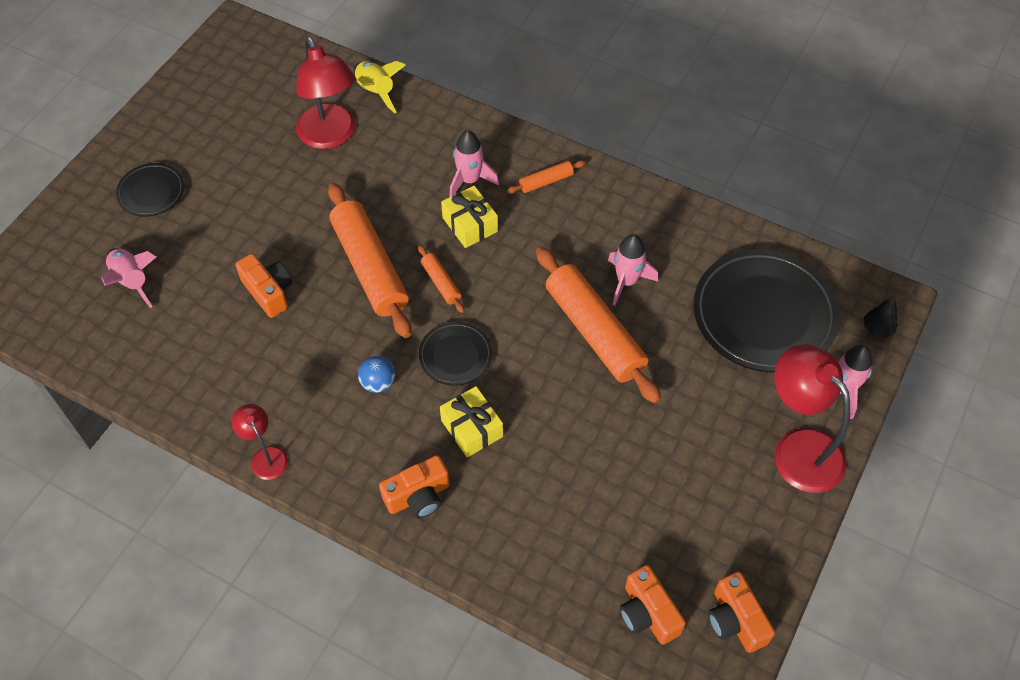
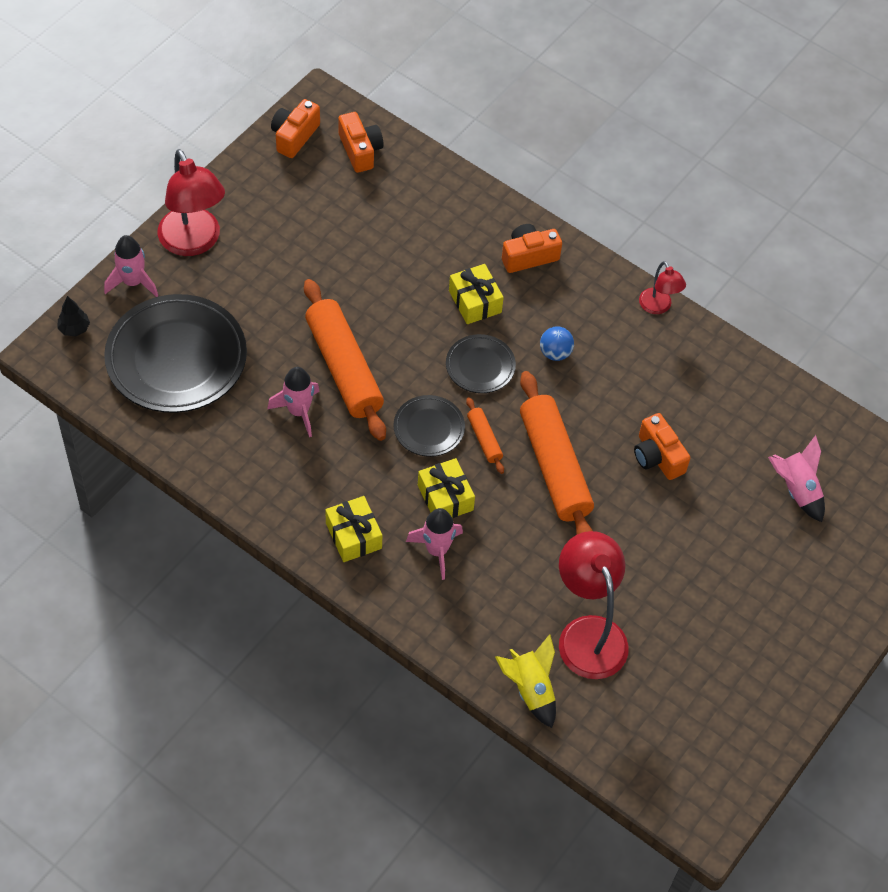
camera: 175 degrees left, 0 degrees up
black plate [116,163,184,217] -> black plate moved to [393,395,465,457]
orange rolling pin [507,160,586,194] -> yellow gift [325,496,382,562]
orange camera [708,572,775,653] -> orange camera turned 135 degrees counterclockwise [271,99,320,158]

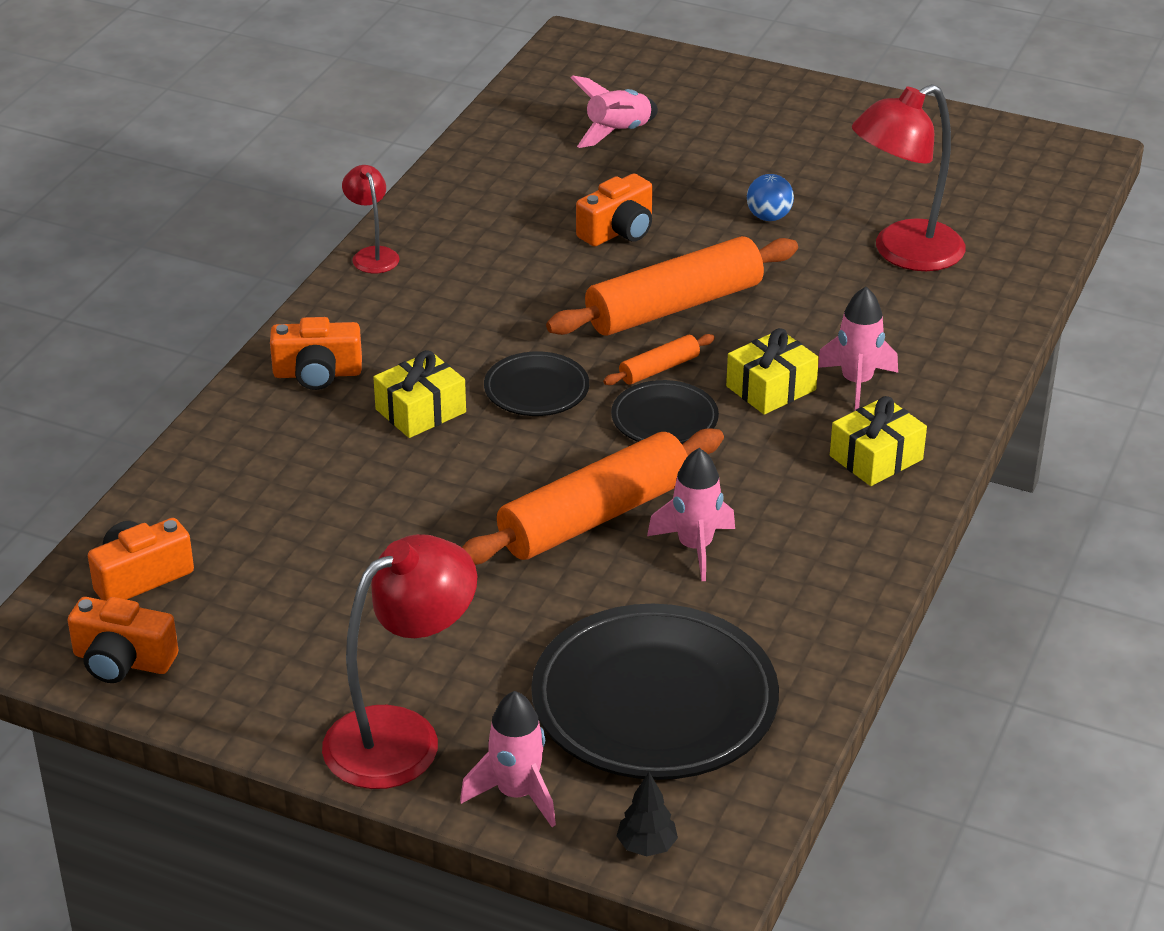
camera: 100 degrees left, 20 degrees down
yellow rocket [495,634,556,728] -> none
orange camera [502,224,562,273] -> orange camera turned 60 degrees counterclockwise [270,317,362,390]
blue ball [540,326,574,361] -> blue ball moved to [747,174,794,221]
red lamp [639,261,686,314] -> red lamp turned 75 degrees counterclockwise [342,165,399,273]

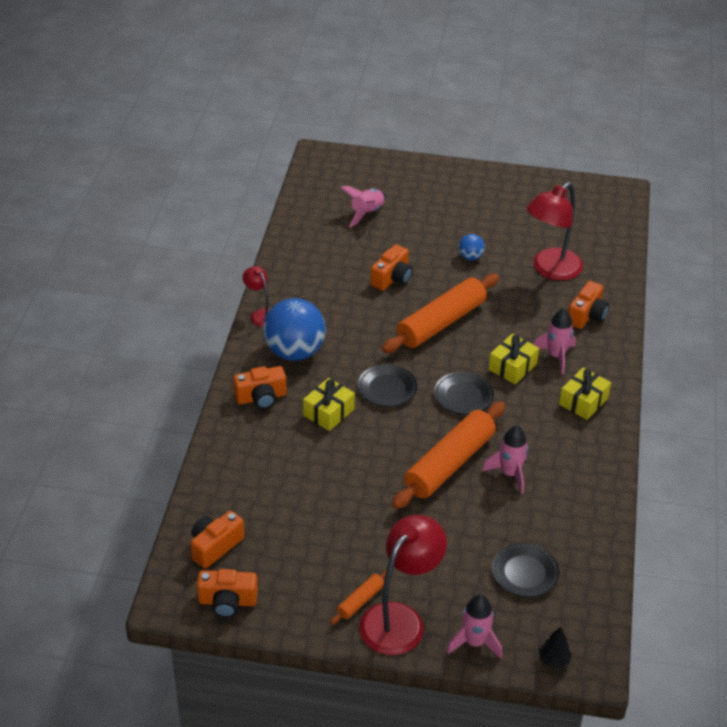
camera: 15 degrees left, 5 degrees up
black plate [531,604,779,780] -> black plate [492,543,559,597], size x0.50
orange rolling pin [603,334,715,385] -> orange rolling pin moved to [330,569,387,625]
none -> blue ball [263,298,326,361]
none -> orange camera [569,281,609,329]

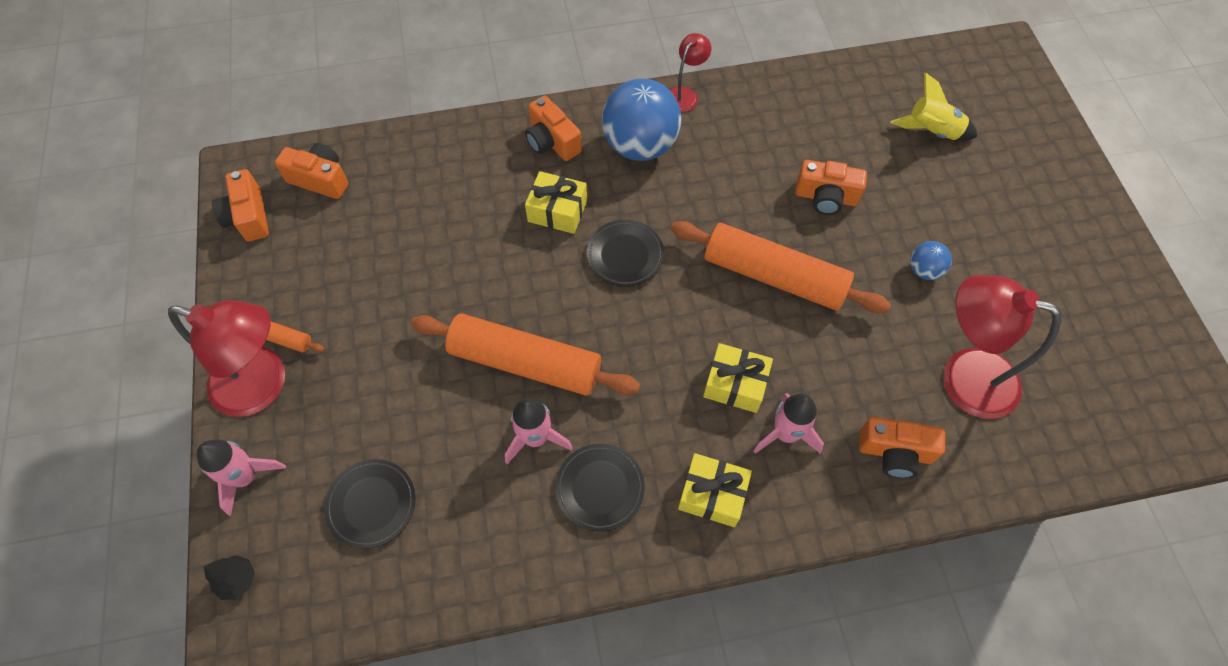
camera: 70 degrees right, 20 degrees up
pink rocket [340,186,386,227] -> yellow rocket [890,73,977,141]
black plate [434,372,494,415] -> black plate moved to [555,444,645,531]

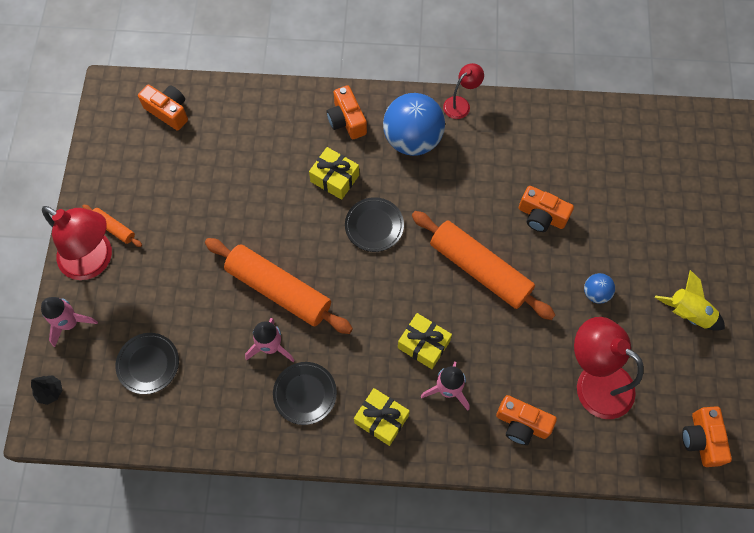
camera: 15 degrees right, 5 degrees up
orange camera [212,169,269,242] -> orange camera moved to [682,406,732,467]
yellow rocket [890,73,977,141] -> yellow rocket moved to [654,270,725,331]

